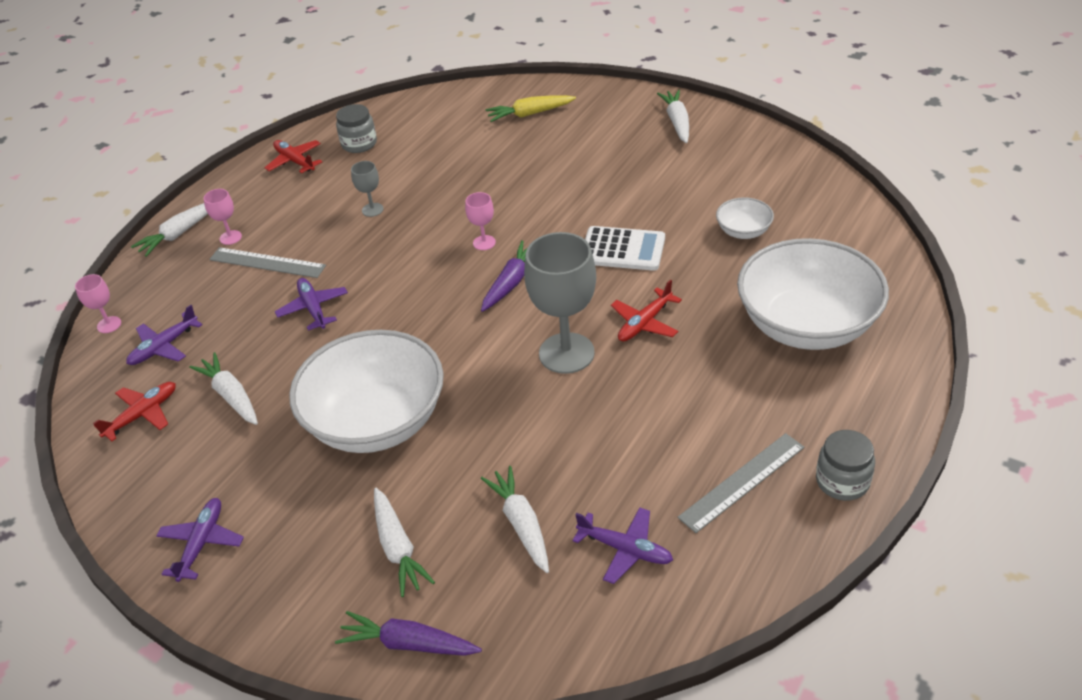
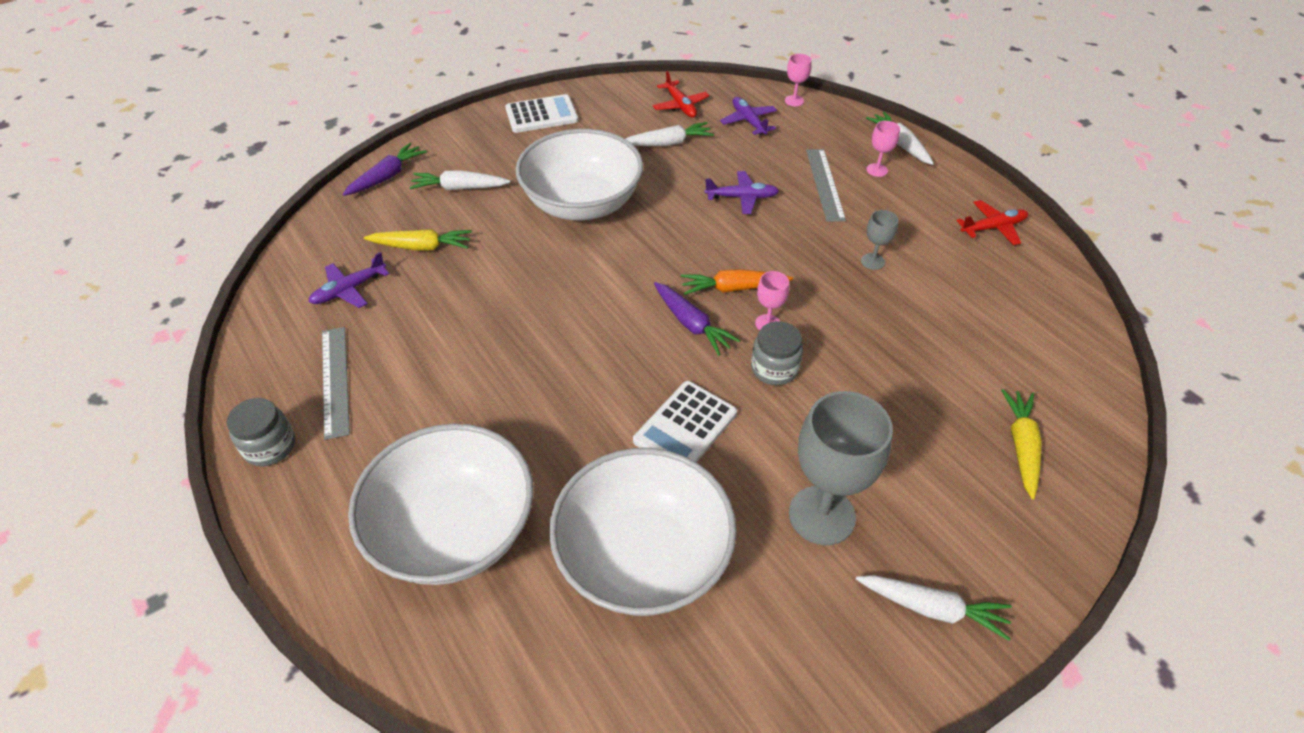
camera: 110 degrees right, 5 degrees up
purple plane [156,498,244,582] -> white calculator [505,94,578,133]
grey ruler [209,247,326,278] -> grey ruler turned 45 degrees counterclockwise [806,149,846,222]
grey jar [336,104,377,153] -> grey jar moved to [751,321,803,385]
white carrot [481,466,549,573] -> yellow carrot [364,229,472,250]
grey goblet [524,232,596,374] -> grey goblet moved to [789,391,893,545]
red plane [611,279,682,341] -> none
white bowl [716,197,774,239] -> white bowl [549,448,737,616], size x2.30
none -> orange carrot [681,269,793,295]

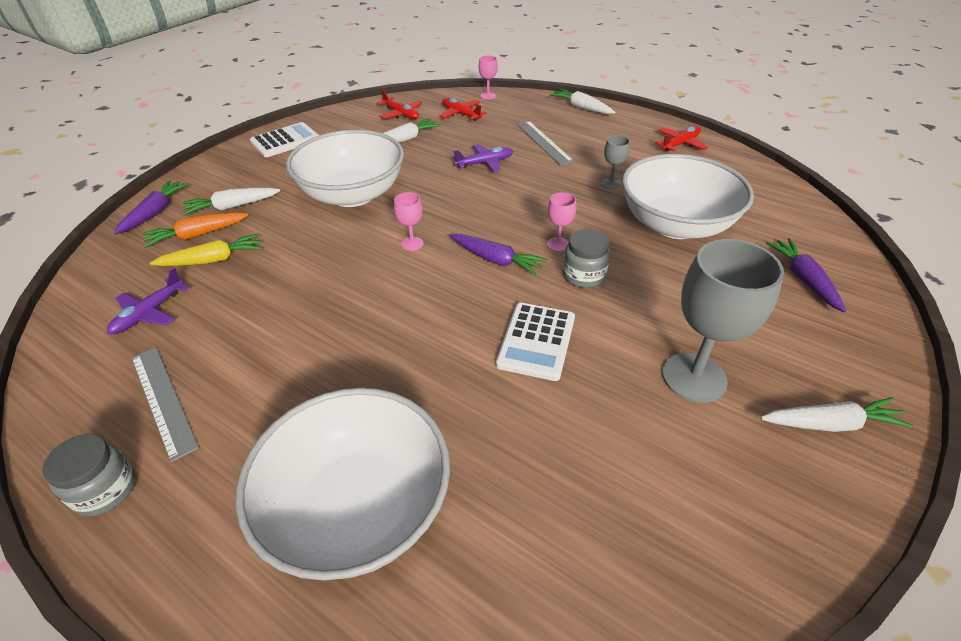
camera: 20 degrees left, 5 degrees down
white bowl [549,448,737,616] -> white bowl moved to [622,154,754,239]
orange carrot [681,269,793,295] -> orange carrot moved to [142,213,249,248]
purple plane [720,97,777,135] -> red plane [440,98,487,121]
pink goblet [866,121,900,177] -> pink goblet moved to [394,192,424,251]
yellow carrot [1001,389,1042,499] -> purple carrot [766,238,846,313]

